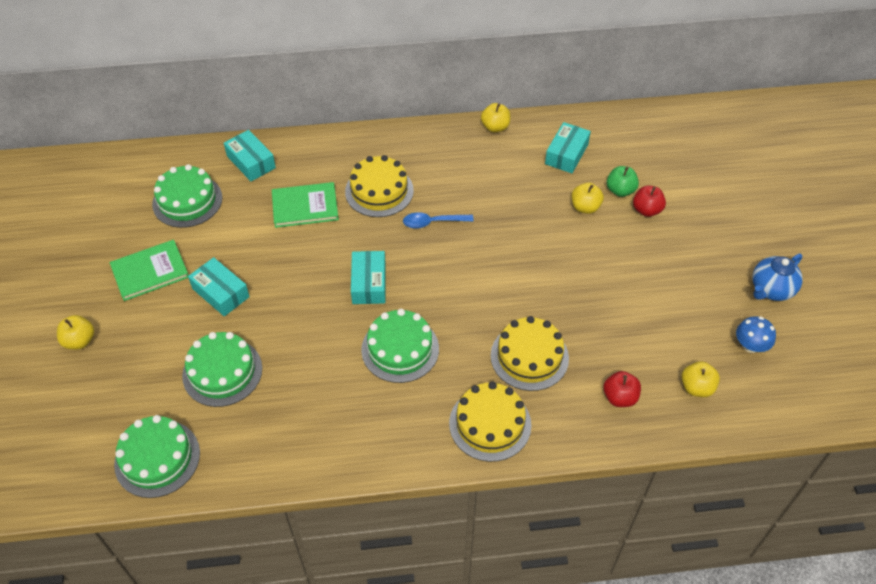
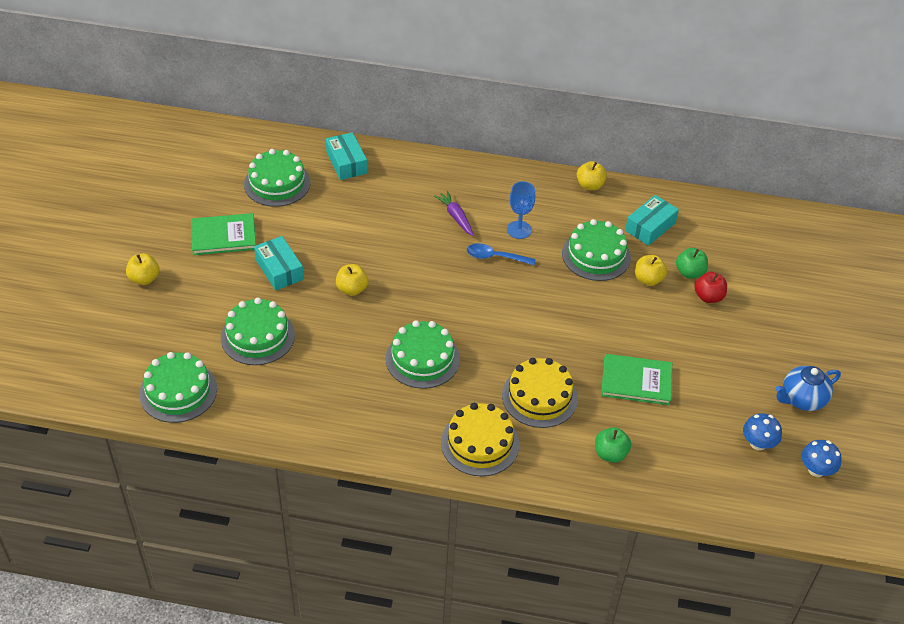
camera: 15 degrees right, 5 degrees down
green book [272,182,339,228] -> green book moved to [601,354,672,405]
yellow cake [345,155,414,217] -> purple carrot [434,191,474,236]
turquoise box [351,251,386,304] -> none
red apple [603,371,641,407] -> green apple [595,427,631,463]
yellow apple [681,361,720,397] -> yellow apple moved to [336,264,369,296]
none -> blue goblet [507,181,535,239]
none -> green cake [562,219,631,281]
none -> blue mushroom [802,440,841,477]

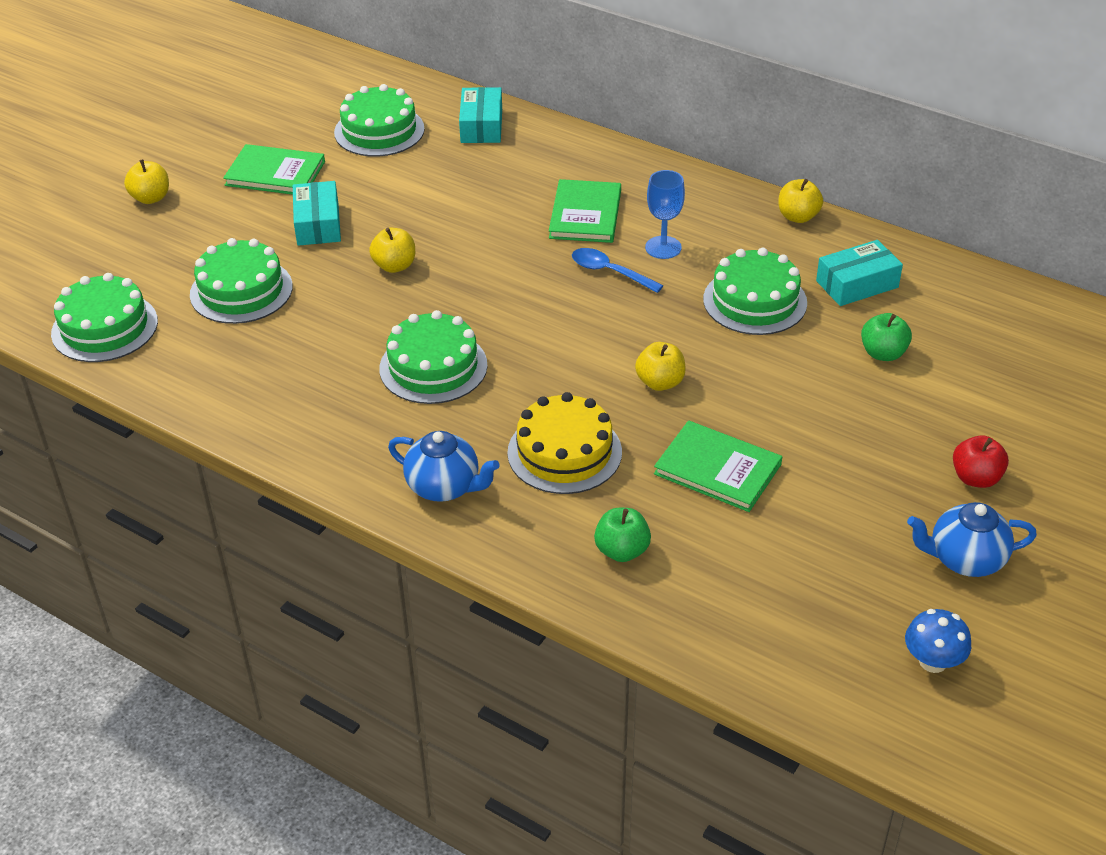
camera: 25 degrees right, 5 degrees down
purple carrot [434,191,474,236] -> green book [549,179,621,243]
yellow cake [441,403,519,476] -> blue teapot [388,431,500,502]
yellow apple [635,255,667,286] -> yellow apple moved to [635,342,686,391]
red apple [694,272,727,303] -> red apple moved to [953,435,1009,488]
blue mushroom [743,413,782,451] -> none

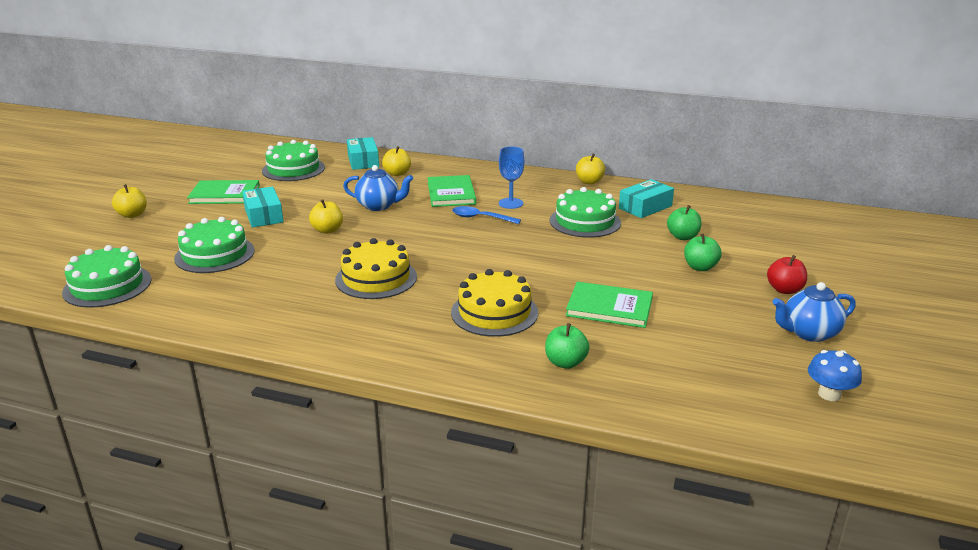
camera: 15 degrees left, 15 degrees down
green cake [379,310,487,404] -> yellow cake [335,238,417,299]
blue teapot [388,431,500,502] -> blue teapot moved to [343,165,413,211]
yellow apple [635,342,686,391] -> yellow apple moved to [382,146,411,176]
none -> green apple [684,233,722,271]

